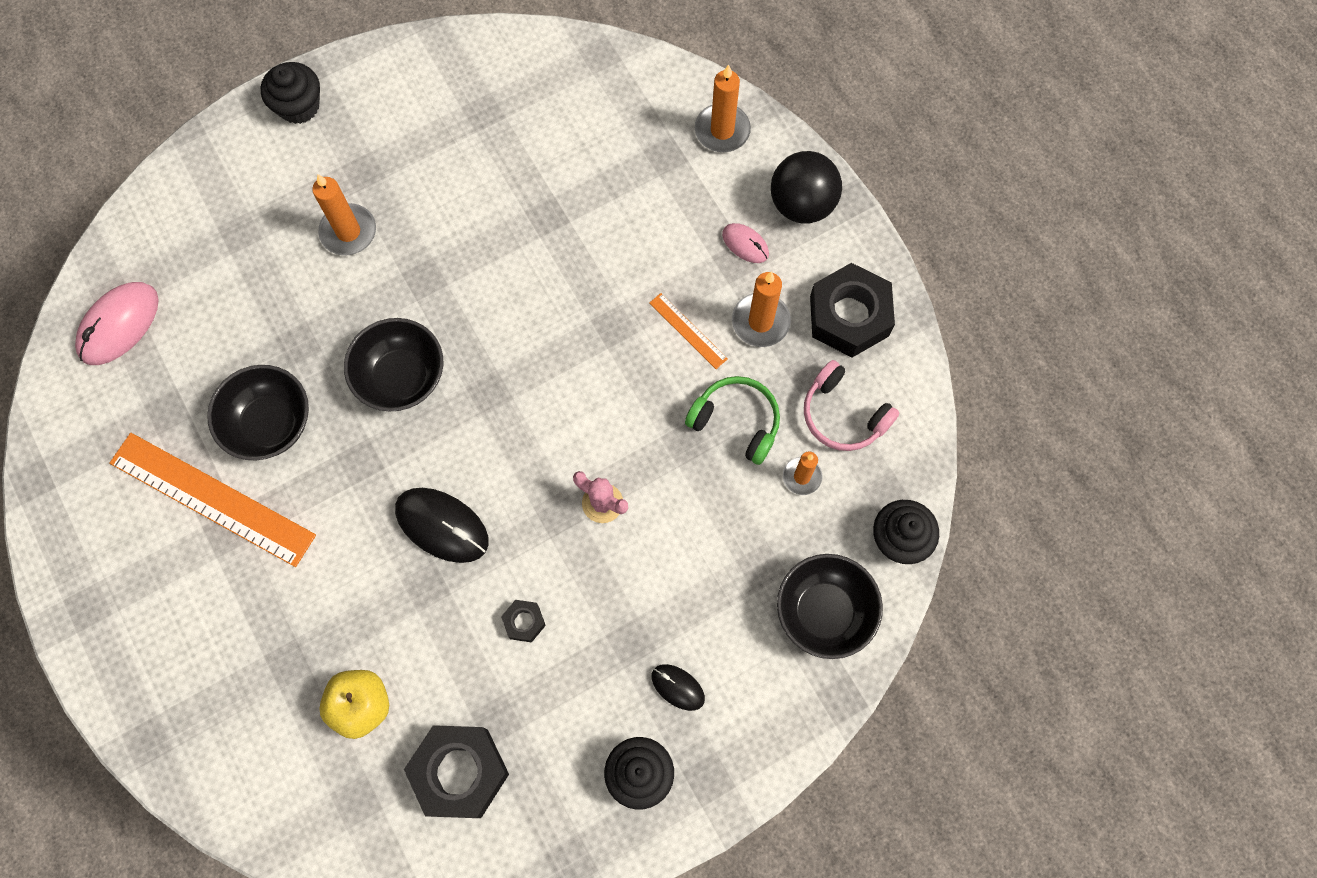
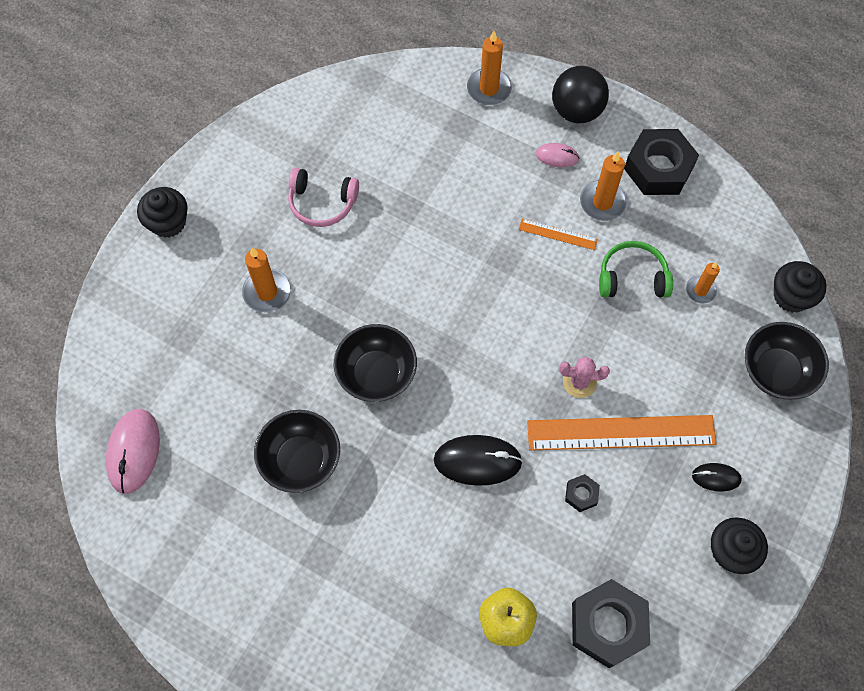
camera: 30 degrees left, 5 degrees down
orange ruler [109,433,316,567] -> orange ruler moved to [527,415,717,450]
pink headphones [804,360,899,451] -> pink headphones moved to [288,168,359,227]

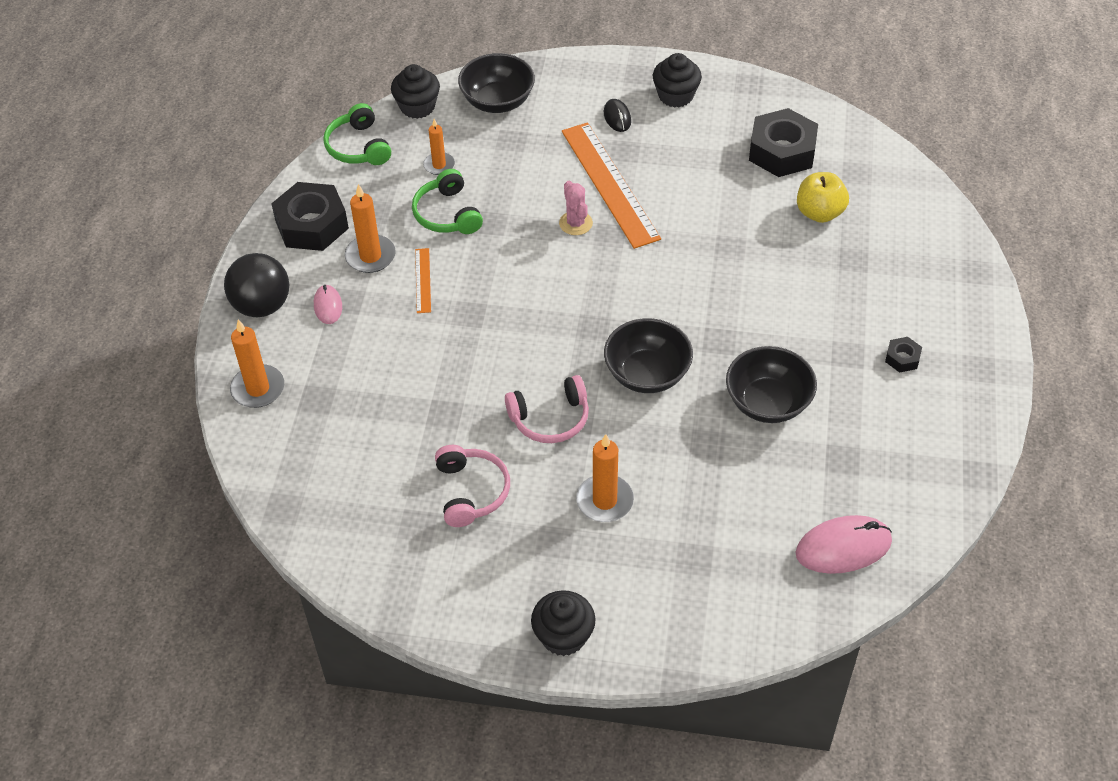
camera: 110 degrees left, 15 degrees down
black mouse [434,435,523,486] -> none
black nut [565,474,600,512] -> black nut moved to [885,337,922,373]
none -> green headphones [323,103,391,165]
none -> pink headphones [505,375,589,443]

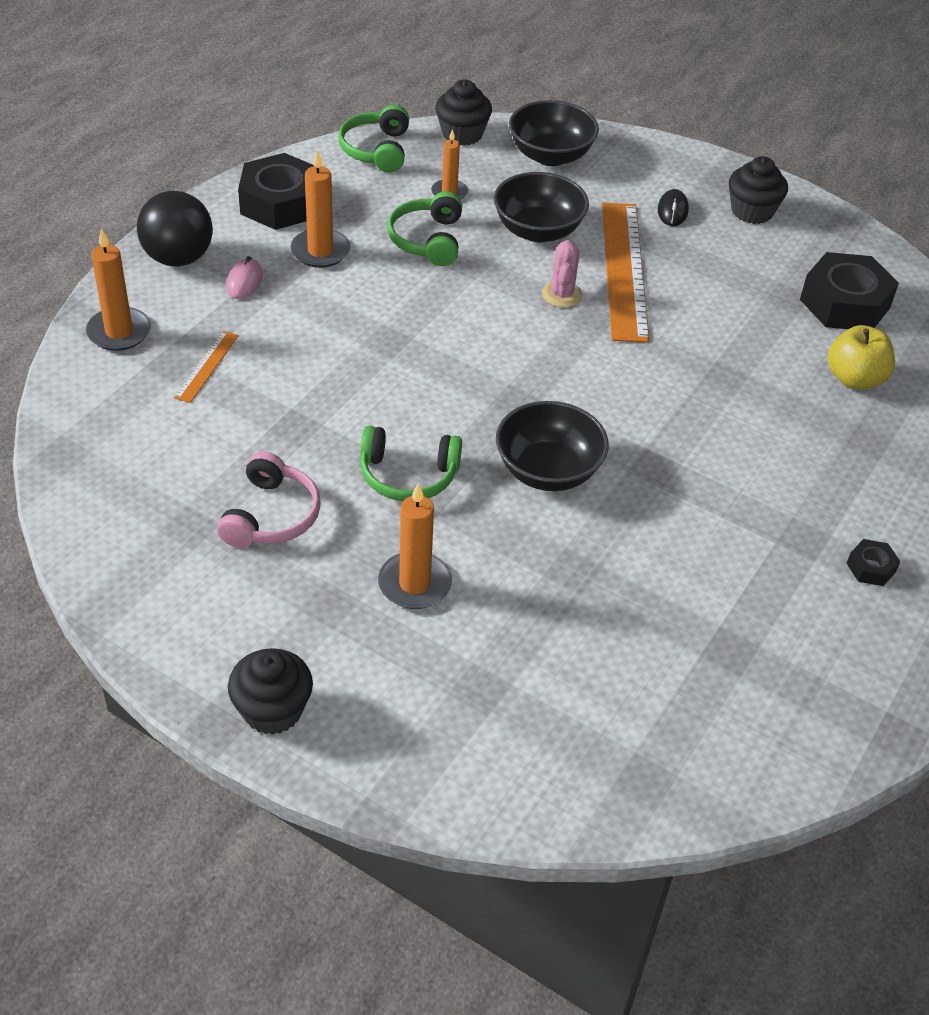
camera: 20 degrees right, 5 degrees down
orange ruler [415,248,431,313] -> orange ruler moved to [174,331,239,403]
pink headphones [505,375,589,443] -> green headphones [360,425,462,501]
black bowl [726,346,817,423] -> black bowl moved to [494,172,589,242]
pink mouse [796,515,892,574] -> none

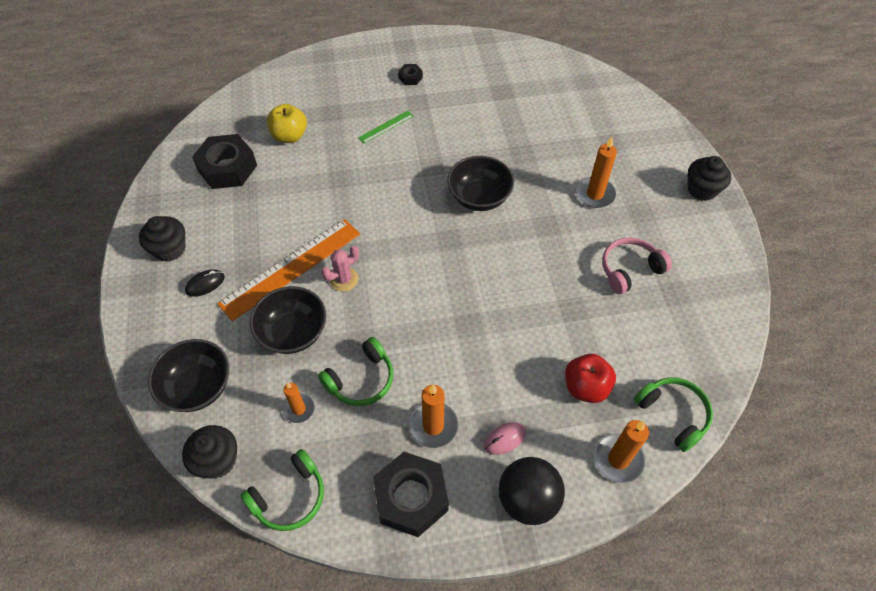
camera: 130 degrees left, 10 degrees up
orange ruler [174,331,239,403] -> red apple [565,354,616,403]
green headphones [360,425,462,501] -> green headphones moved to [634,377,713,452]
none -> green ruler [358,111,414,144]

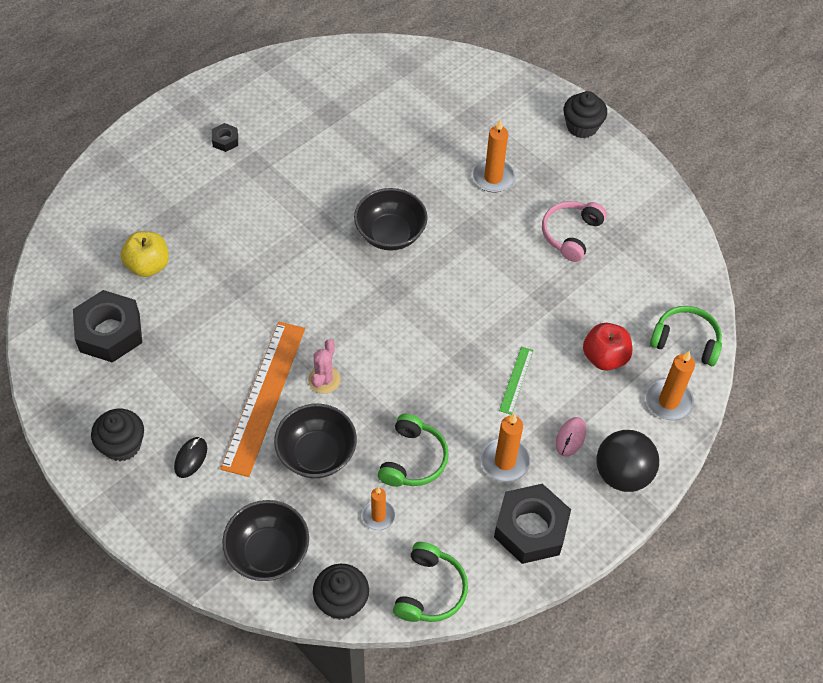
camera: 35 degrees left, 0 degrees up
green ruler [358,111,414,144] -> green ruler moved to [499,346,534,415]

